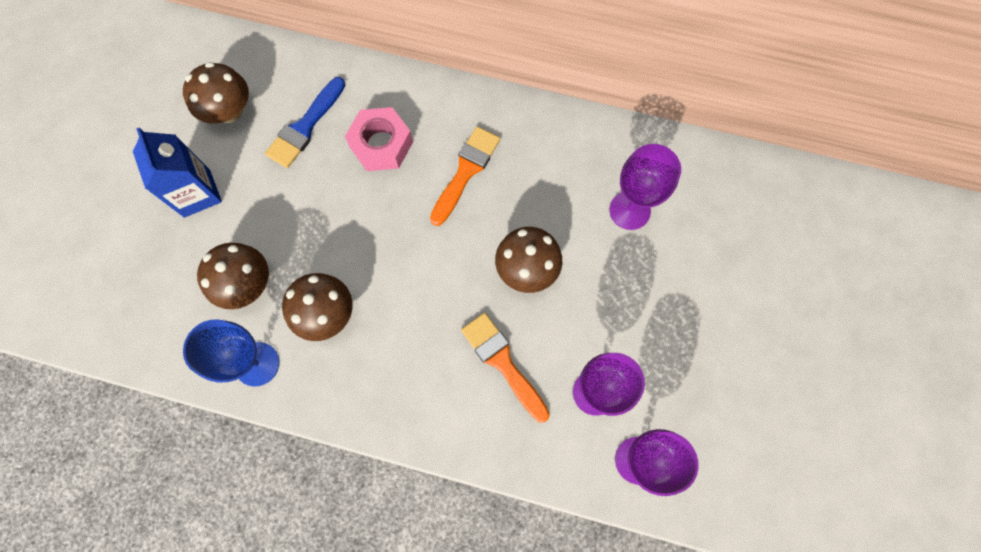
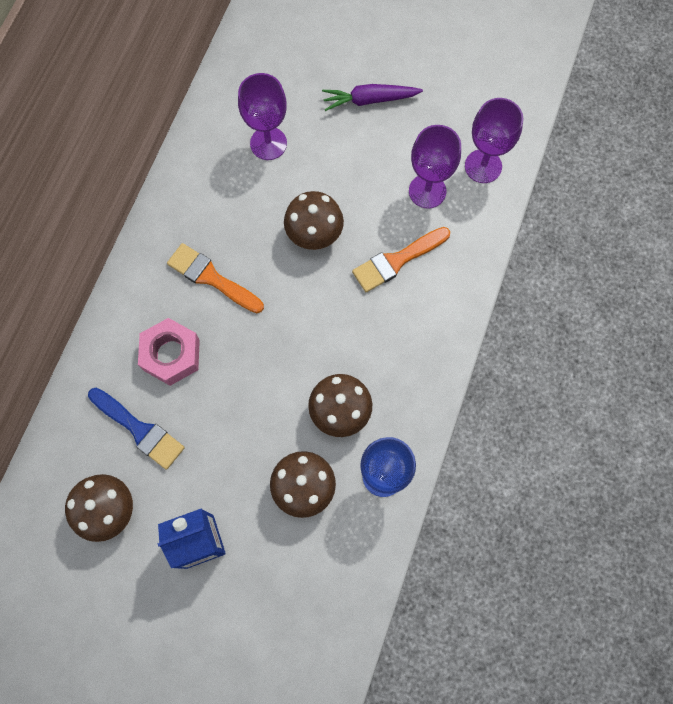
camera: 85 degrees left, 0 degrees up
none -> purple carrot [322,84,423,111]

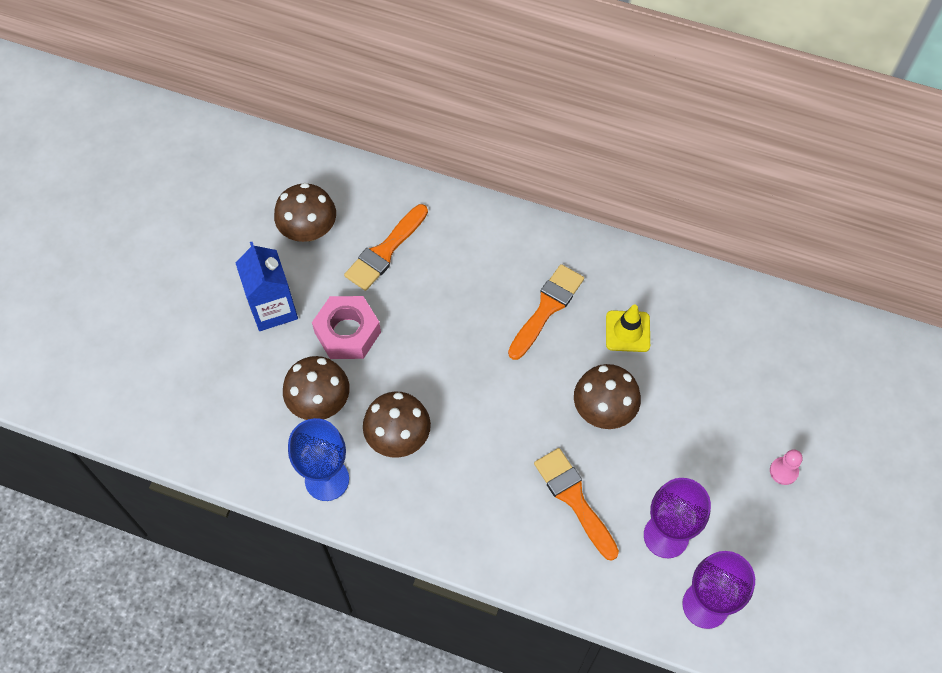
camera: 90 degrees right, 10 degrees down
blue brush [88,388,185,470] -> orange brush [344,204,428,291]
pink nut [138,318,200,386] -> pink nut moved to [312,296,381,359]
purple goblet [238,73,287,160] -> none
purple carrot [322,84,423,111] -> pink pawn [770,449,803,485]
none -> yellow traffic cone [606,304,650,352]

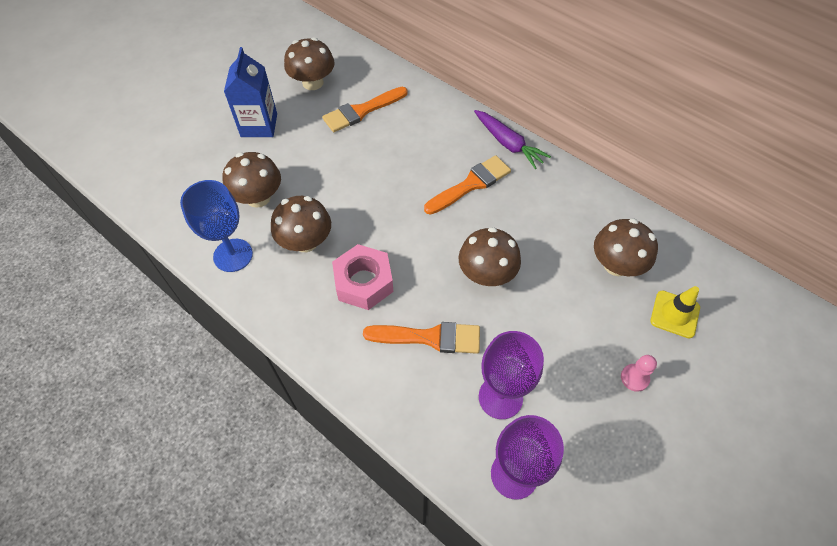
camera: 20 degrees right, 5 degrees down
pink nut [312,296,381,359] -> pink nut moved to [332,244,393,310]
orange brush [534,448,619,561] -> orange brush turned 105 degrees clockwise [363,322,480,354]
yellow traffic cone [606,304,650,352] -> yellow traffic cone moved to [650,286,700,338]
none -> purple carrot [474,110,551,169]
none -> brown mushroom [594,218,658,276]

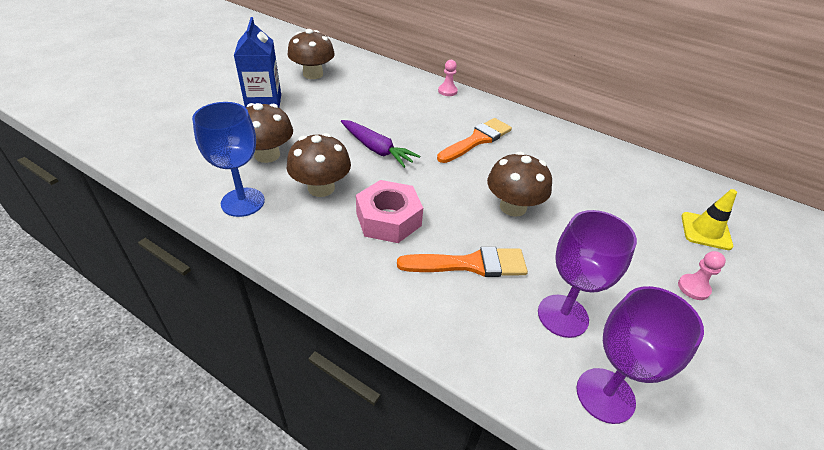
camera: 10 degrees left, 15 degrees down
orange brush [322,87,408,132] -> none
purple carrot [474,110,551,169] -> purple carrot moved to [341,120,420,168]
brown mushroom [594,218,658,276] -> none
none -> pink pawn [438,60,458,96]

